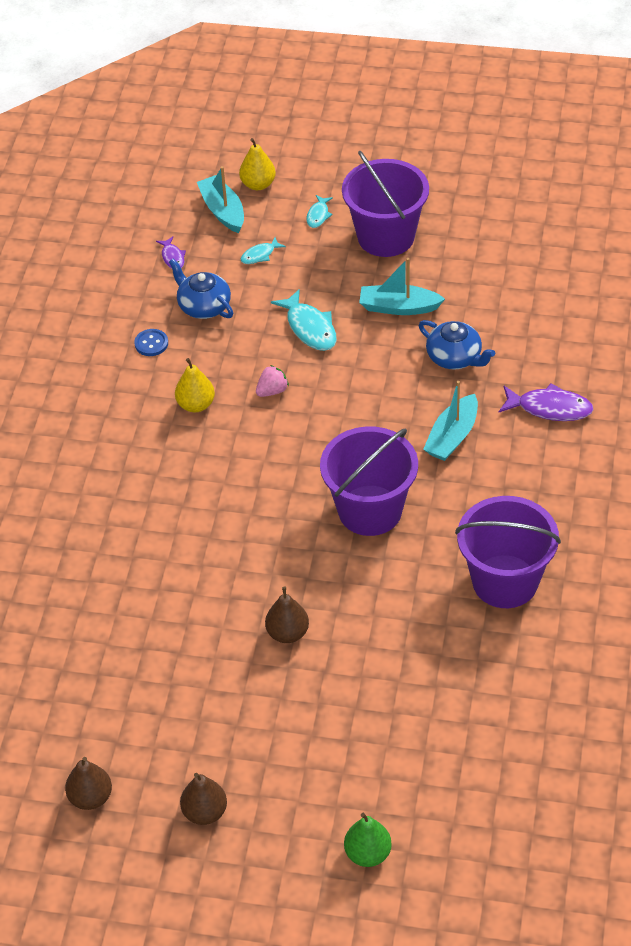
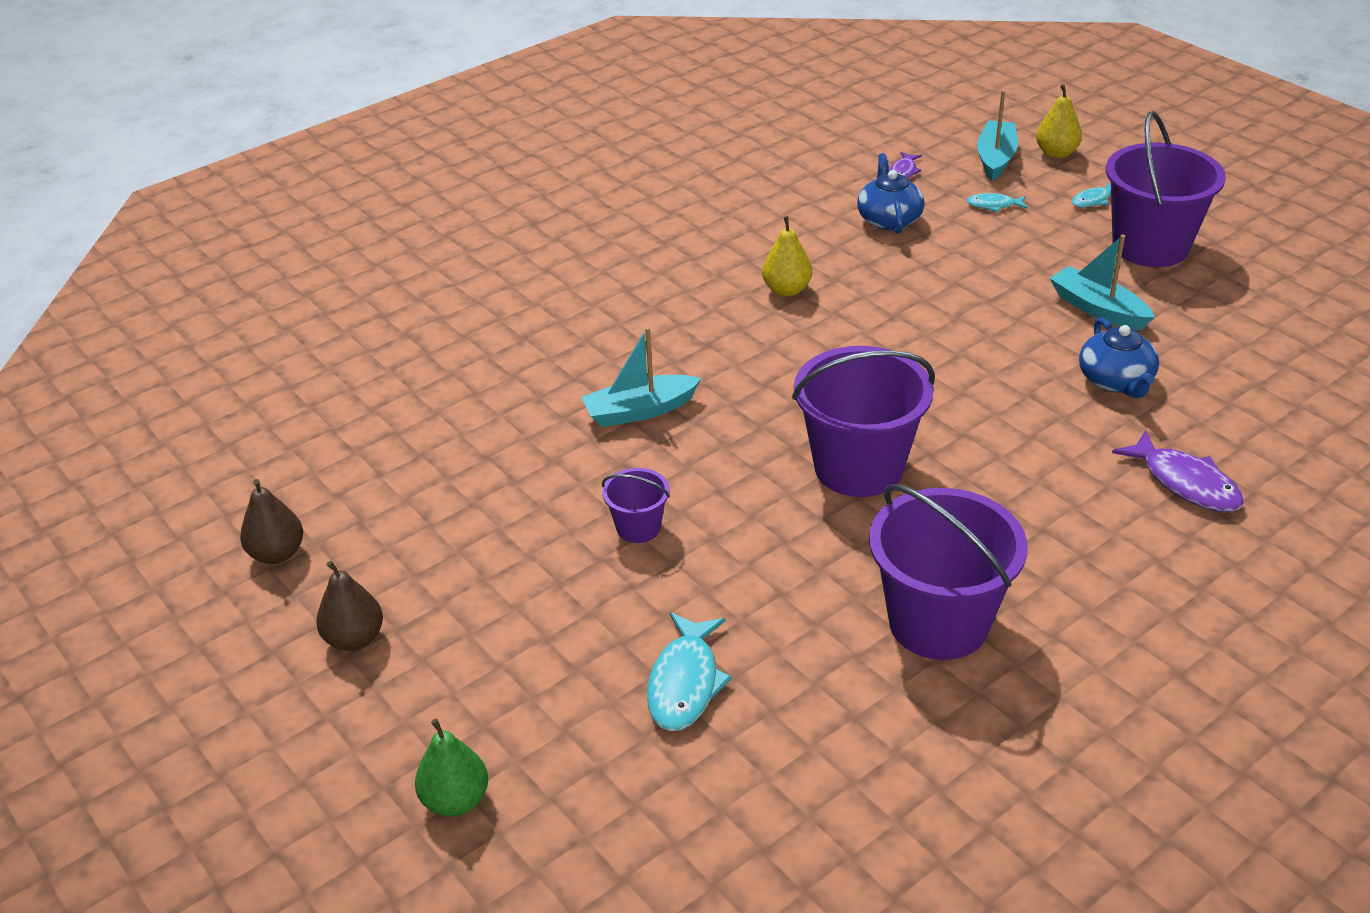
camera: 40 degrees right, 10 degrees down
blue button [134,329,168,356] -> none
pink strawberry [256,365,289,397] -> none
brown pear [265,587,309,643] -> purple bucket [602,468,670,543]
turquoise fish [271,289,337,351] -> turquoise fish moved to [647,612,732,731]
turquoise boat [423,381,478,461] -> turquoise boat moved to [581,327,701,427]

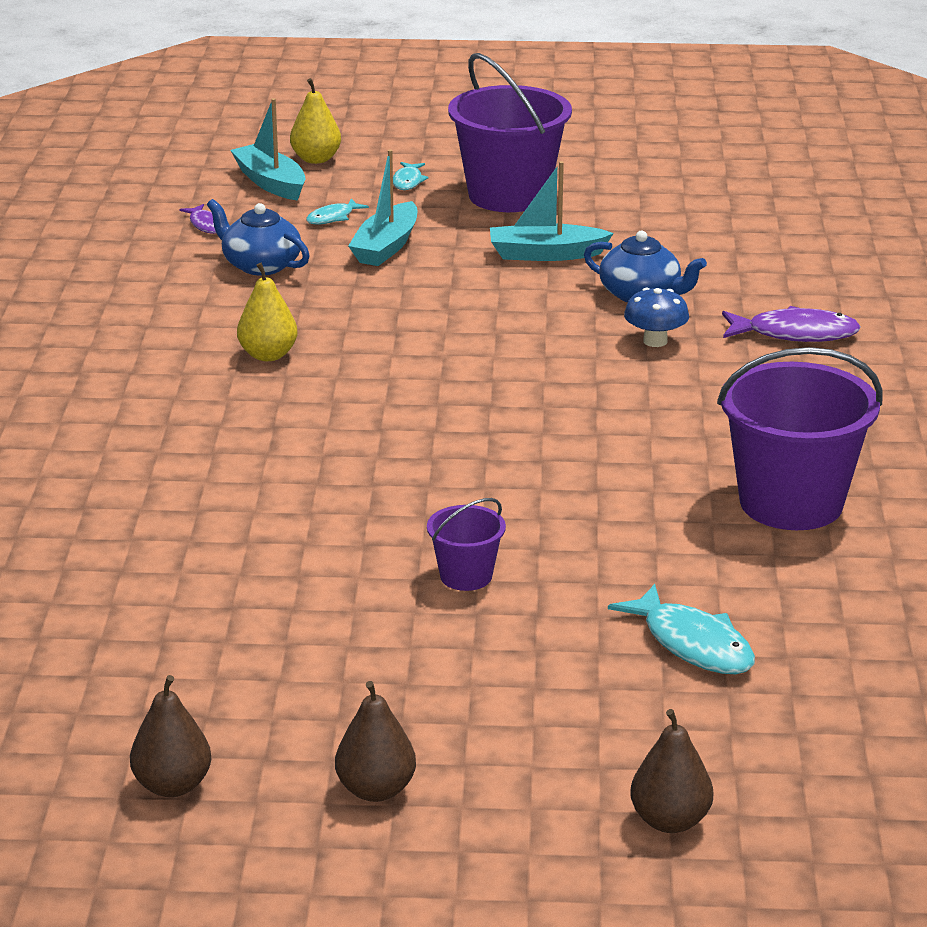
camera: 50 degrees left, 10 degrees down
green pear [415,719,488,817] -> brown pear [630,709,713,833]
turquoise boat [581,327,701,427] -> turquoise boat moved to [348,149,417,266]
purple bucket [792,346,935,497] -> none
none -> blue mushroom [624,288,689,347]

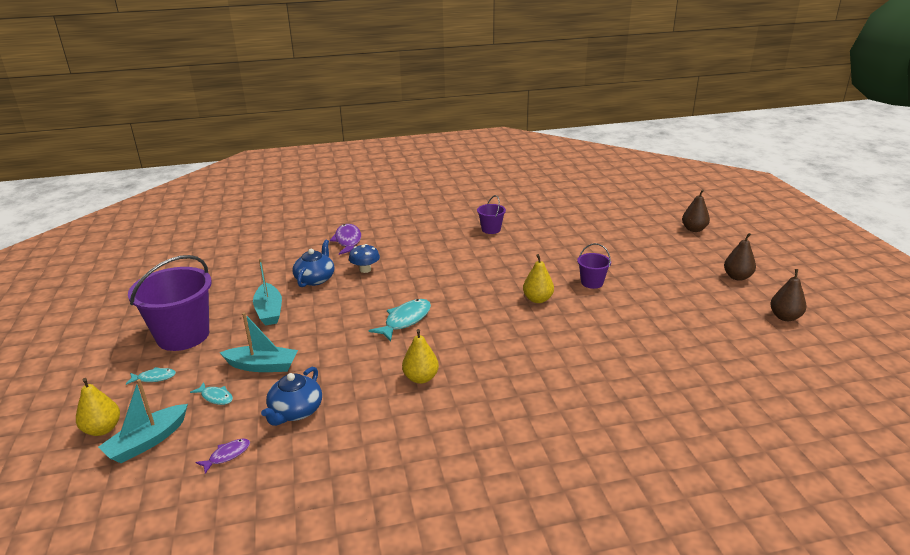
camera: 105 degrees left, 0 degrees up
turquoise fish [608,584,755,674] -> turquoise fish moved to [369,299,431,341]
purple bucket [717,347,883,530] -> purple bucket [477,195,506,234], size x0.48
none -> yellow pear [523,254,554,303]

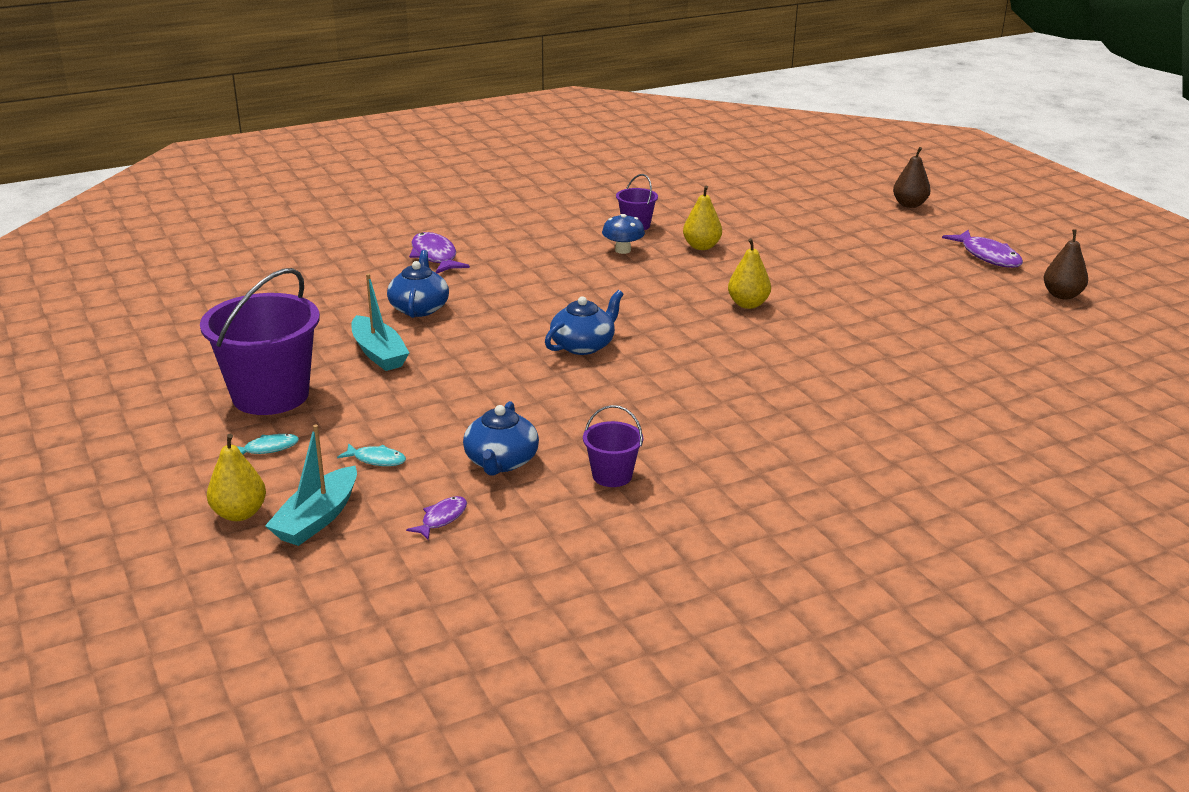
camera: 15 degrees left, 0 degrees up
turquoise boat [220,313,298,372] -> none
blue mushroom [349,244,380,273] -> blue mushroom moved to [602,214,645,254]
turquoise fish [369,299,431,341] -> blue teapot [545,290,624,355]
yellow pear [402,329,439,384] -> yellow pear moved to [683,185,722,250]
purple bucket [577,243,611,289] -> purple bucket moved to [583,405,643,487]
brown pear [724,233,756,281] -> purple fish [942,230,1023,268]

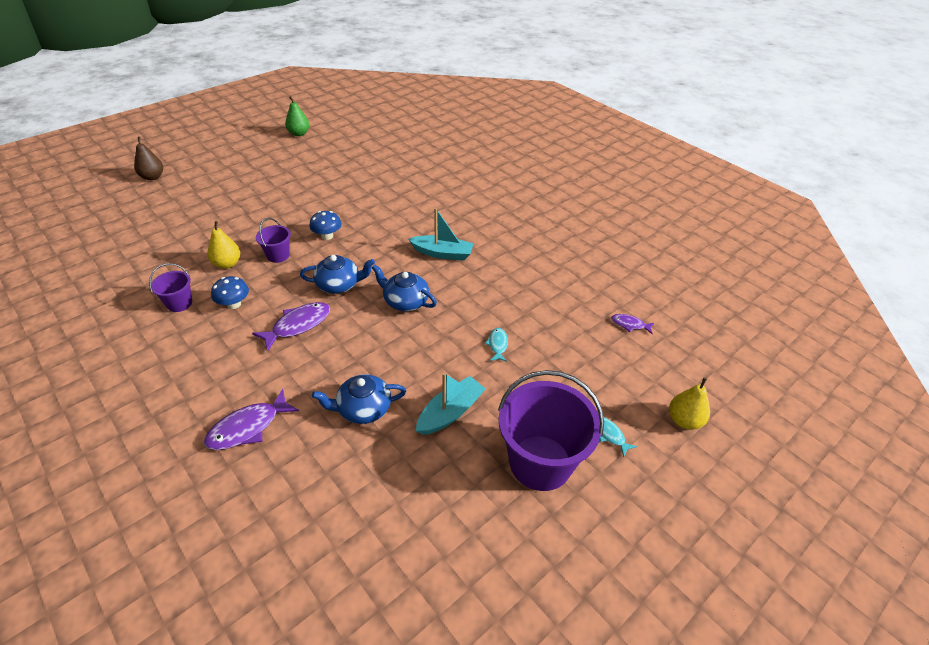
camera: 105 degrees left, 15 degrees up
turquoise boat [265,424,357,546] -> turquoise boat moved to [409,208,474,260]
turquoise fish [337,444,406,466] -> turquoise fish moved to [485,328,508,362]
blue teapot [463,401,539,476] -> blue teapot moved to [300,255,375,294]
purple bucket [583,405,643,487] -> purple bucket moved to [256,218,291,263]
yellow pear [728,238,771,309] -> blue mushroom [309,211,341,240]
purple fish [942,230,1023,268] -> purple fish moved to [252,302,330,352]
brown pear [1044,229,1088,299] -> green pear [285,96,309,136]

